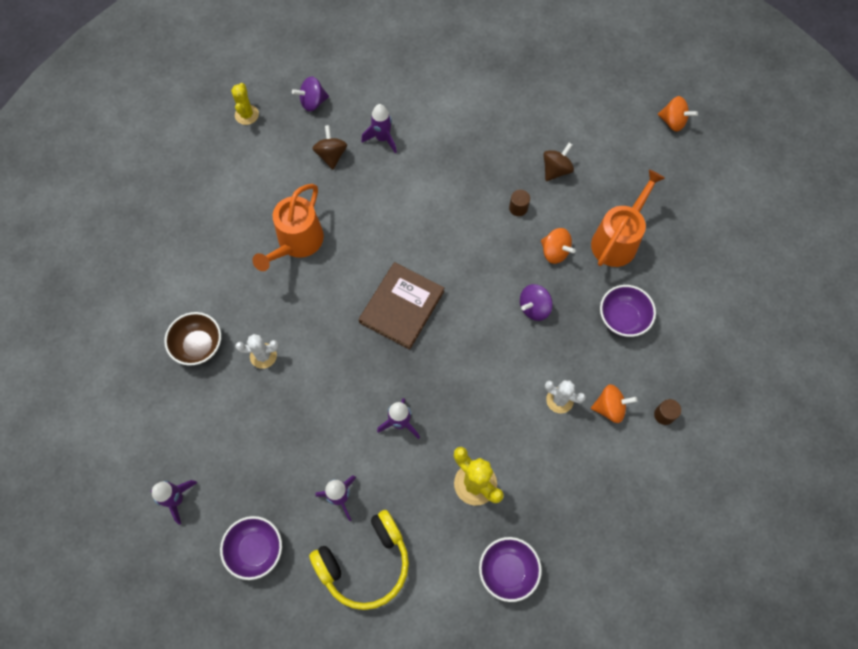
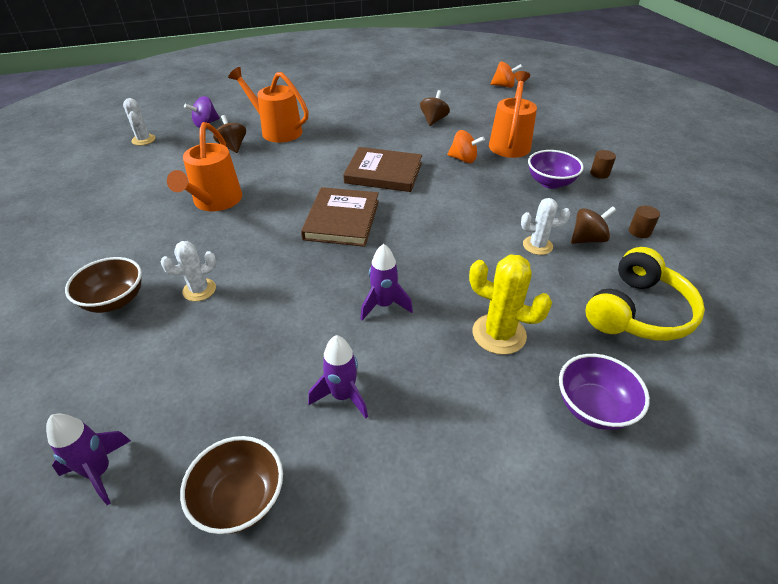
camera: 20 degrees left, 25 degrees down
purple bowl [220,516,282,580] -> brown bowl [180,436,283,534]
yellow cactus [231,83,259,125] -> white cactus [123,98,155,145]
yellow headphones [309,510,409,610] -> yellow headphones moved to [586,247,705,341]
purple rocket [361,104,397,153] -> orange watering can [228,67,309,143]
brown cylinder [509,189,530,216] -> brown cylinder moved to [590,150,616,179]
purple spinning top [520,284,553,321] -> none
orange spinning top [591,384,637,423] -> brown spinning top [571,206,616,244]
none -> brown book [343,147,422,192]

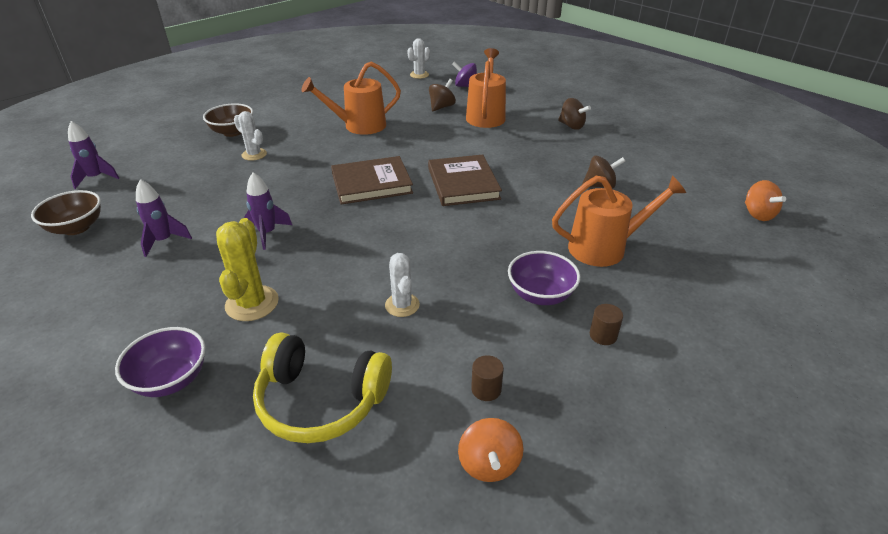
camera: 65 degrees right, 5 degrees down
orange spinning top [448,130,485,163] -> orange spinning top moved to [458,418,524,482]
brown spinning top [571,206,616,244] -> brown spinning top moved to [558,98,591,130]

